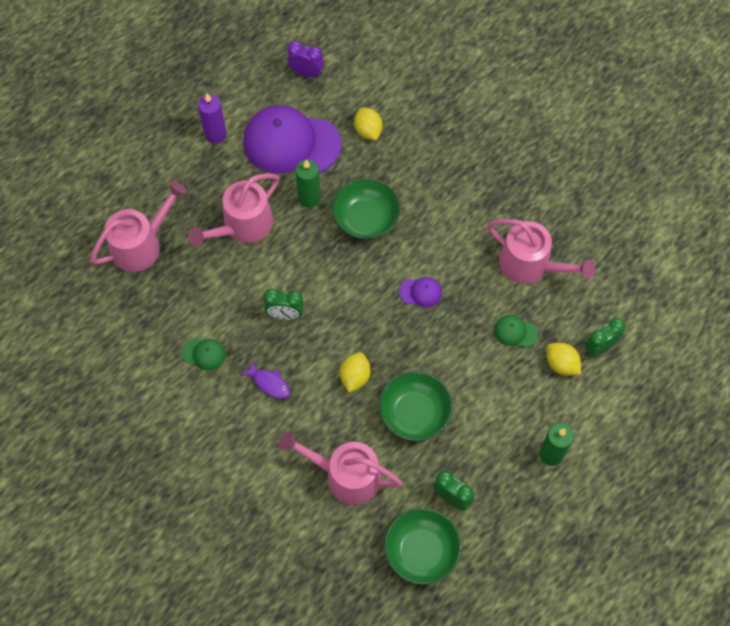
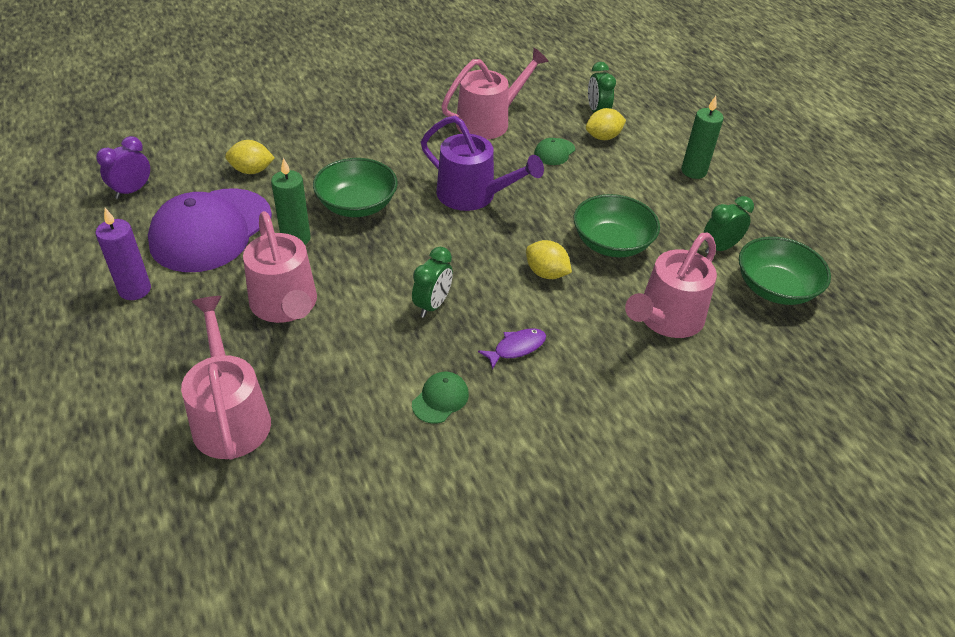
camera: 70 degrees left, 20 degrees down
purple cap [399,277,442,307] -> purple watering can [421,116,544,211]

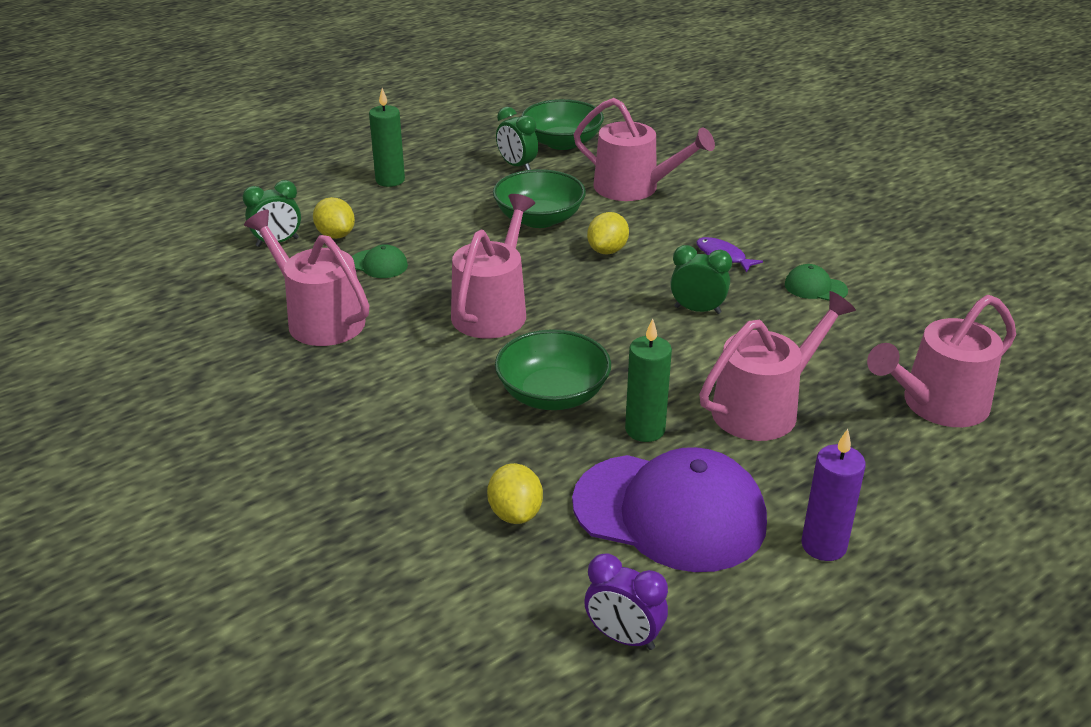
camera: 100 degrees left, 10 degrees down
purple watering can [421,116,544,211] -> pink watering can [451,194,535,338]

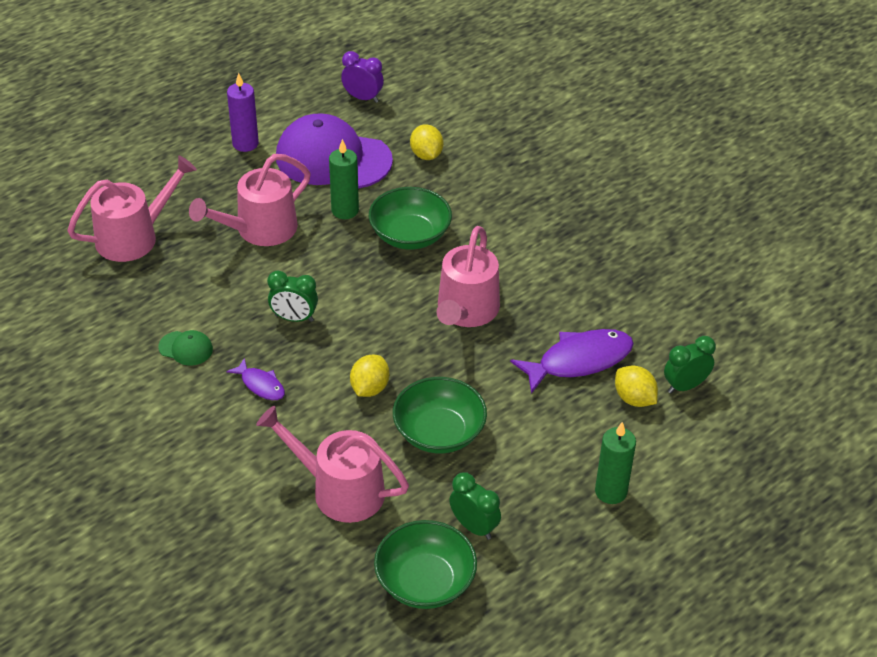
camera: 175 degrees right, 10 degrees up
pink watering can [244,210,369,346] -> none
green cap [352,244,408,278] -> purple fish [510,329,634,394]

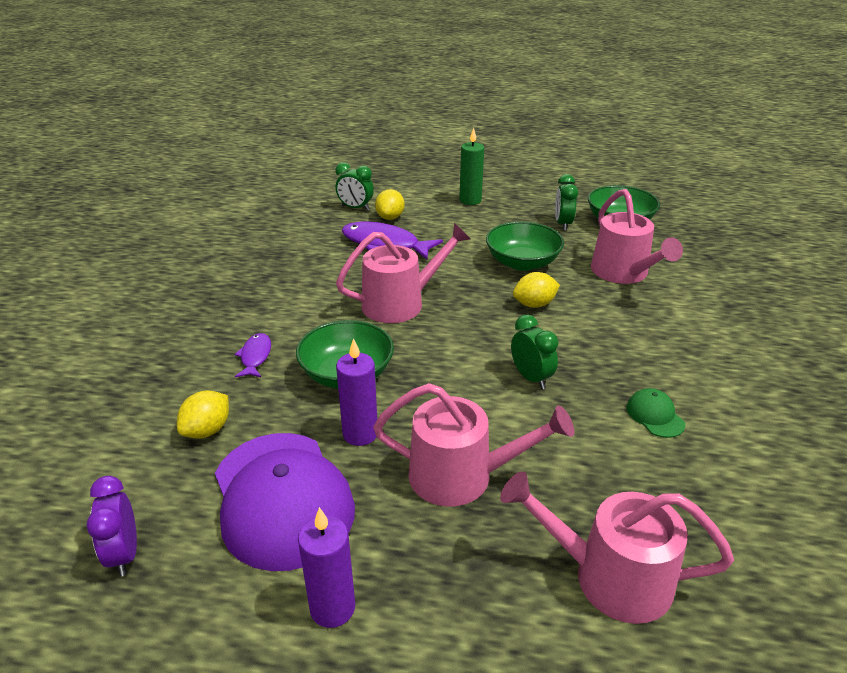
camera: 130 degrees left, 10 degrees down
purple fish [226,358,285,400] -> purple fish moved to [234,333,271,377]
green candle [329,139,359,219] -> purple candle [336,338,377,446]

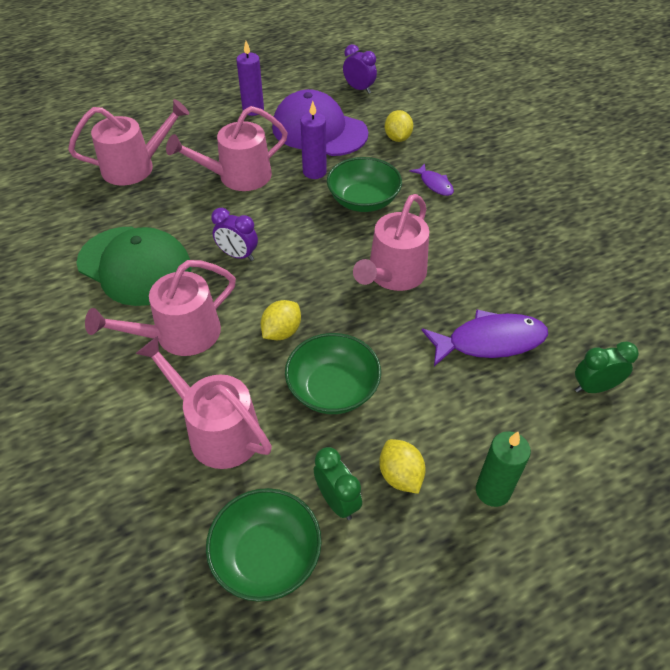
camera: 145 degrees right, 15 degrees up
yellow lemon [375,189,404,220] -> yellow lemon moved to [379,439,426,494]
green clock [511,315,559,389] -> purple clock [211,208,258,261]
green cap [627,388,685,438] -> green cap [76,227,191,306], size x2.43
none -> pink watering can [85,260,236,356]

